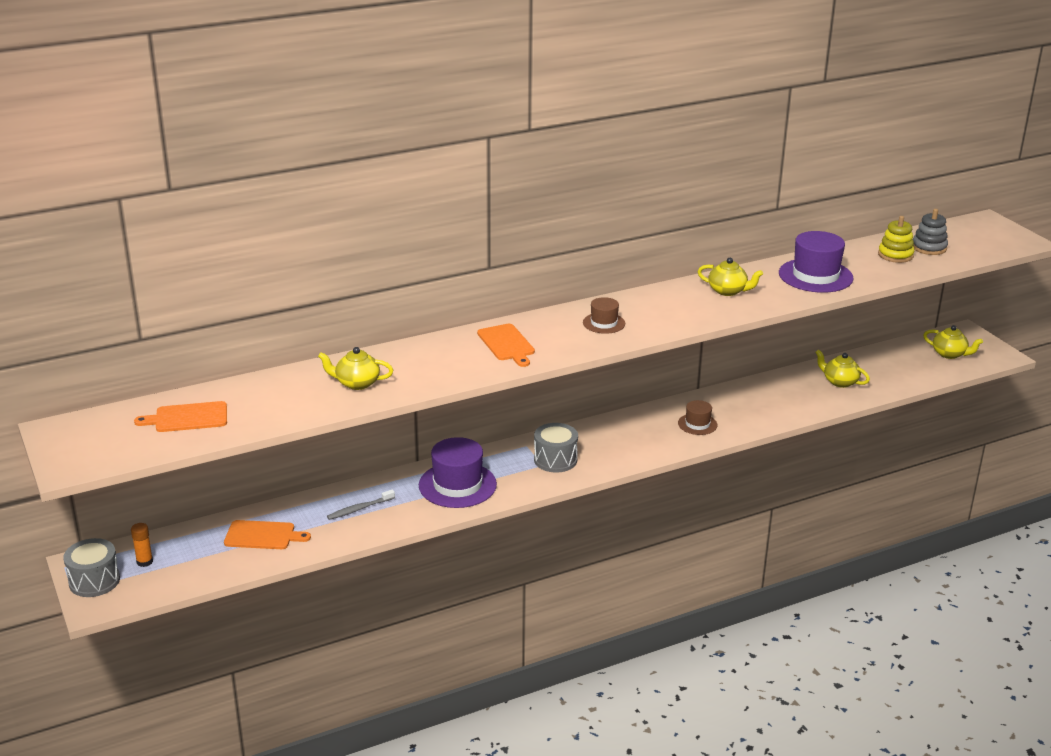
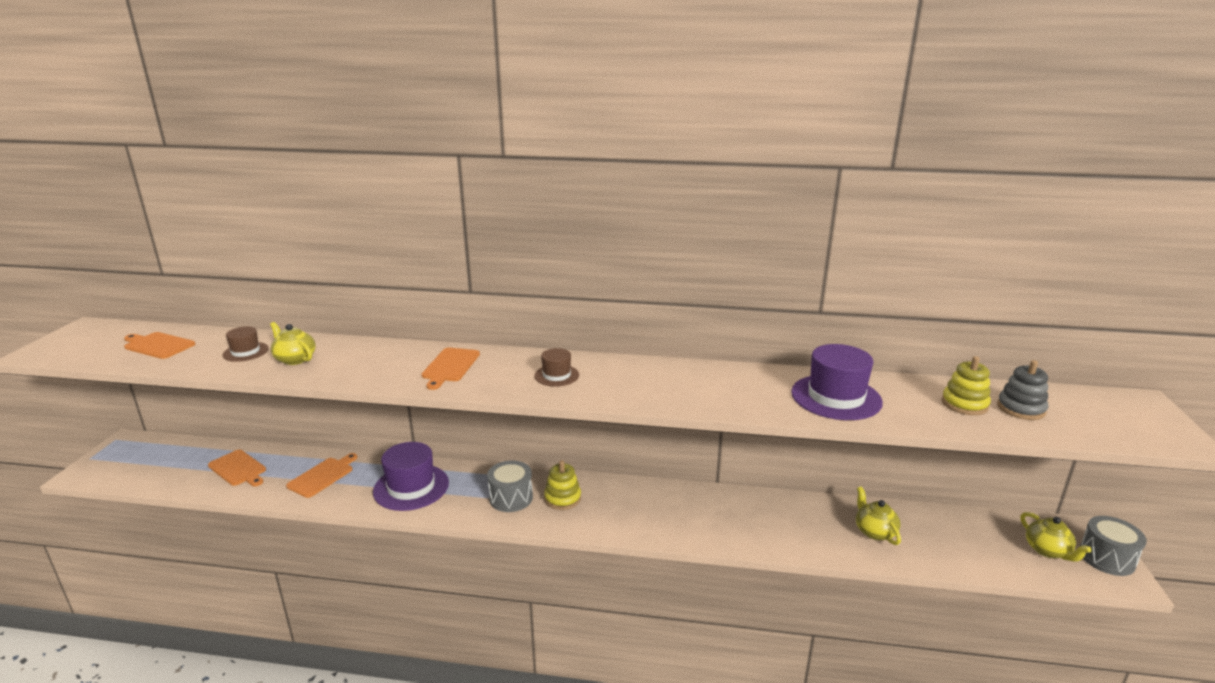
camera: 35 degrees right, 5 degrees down
grey drum [63,538,120,597] -> grey drum moved to [1080,516,1147,576]
orange glue stick [131,523,153,567] -> none
grey toothbrush [327,489,395,520] -> orange cutting board [286,453,358,498]
brown hat [678,400,718,435] -> brown hat moved to [222,326,269,362]
yellow teapot [698,258,763,296] -> none
none -> yellow stacking toy [544,460,581,510]

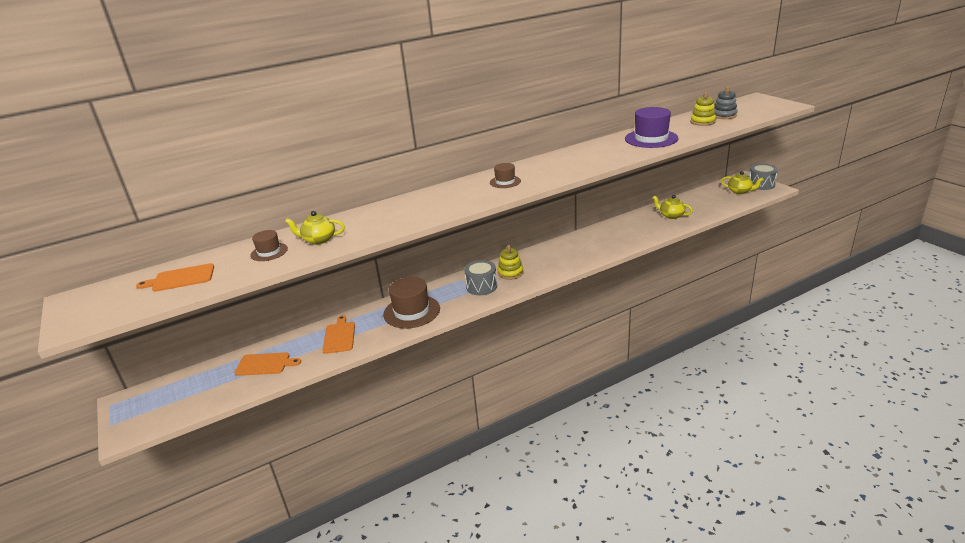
camera: 35 degrees left, 5 degrees up
purple hat [373,442,449,511] -> brown hat [383,277,440,328]
orange cutting board [422,348,480,390] -> none

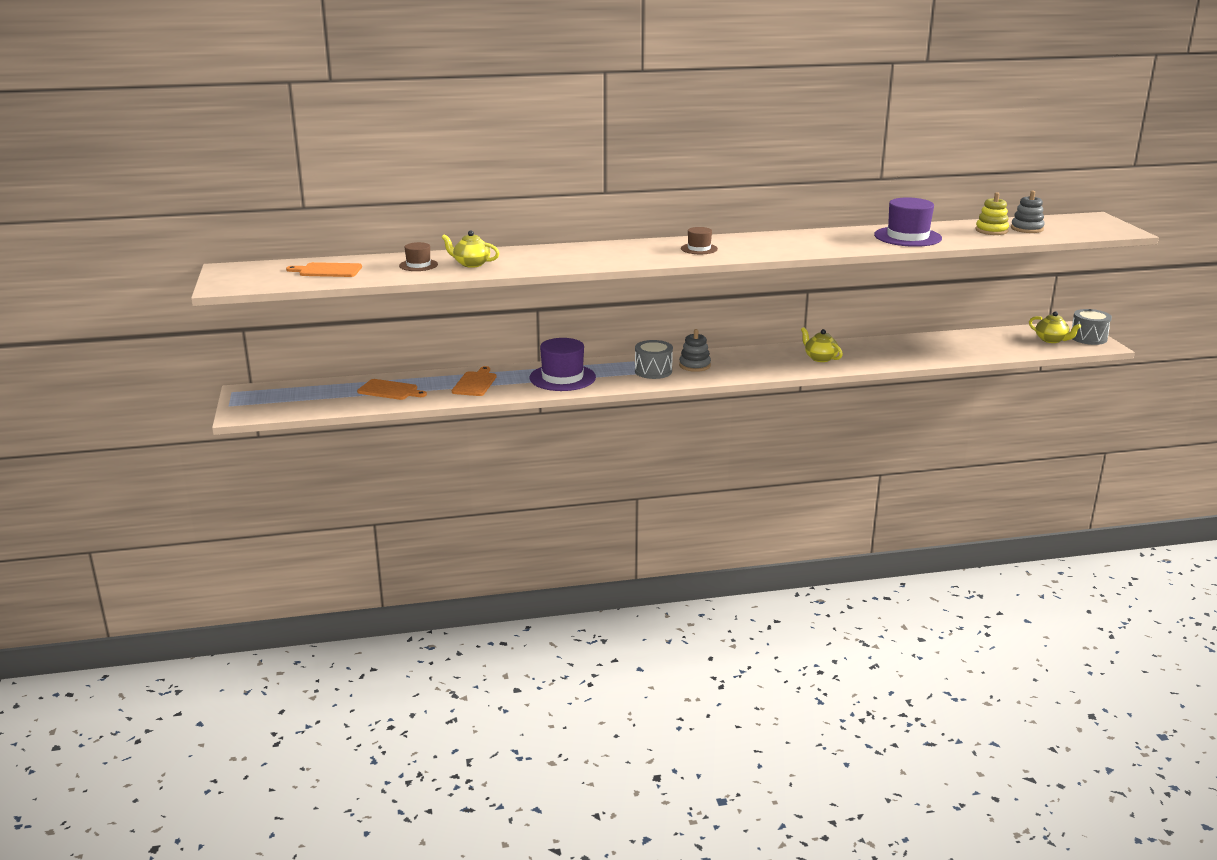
camera: 15 degrees right, 5 degrees down
brown hat [383,277,440,328] -> purple hat [530,338,596,391]
yellow stacking toy [497,245,523,280] -> grey stacking toy [679,329,711,372]
yellow teapot [652,195,693,219] -> yellow teapot moved to [801,327,843,362]

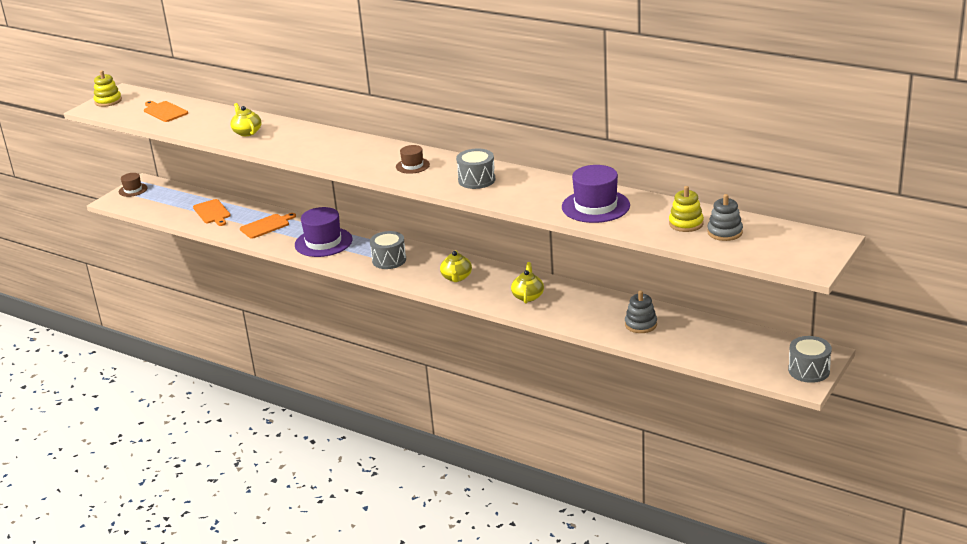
camera: 45 degrees right, 5 degrees up
brown hat [399,242,438,271] -> brown hat moved to [119,173,148,197]
grey stacking toy [679,329,711,372] -> grey stacking toy moved to [625,291,657,333]
yellow teapot [1029,311,1081,343] -> yellow teapot moved to [440,250,472,282]
none -> yellow stacking toy [94,70,122,107]
none -> grey drum [456,148,495,189]

